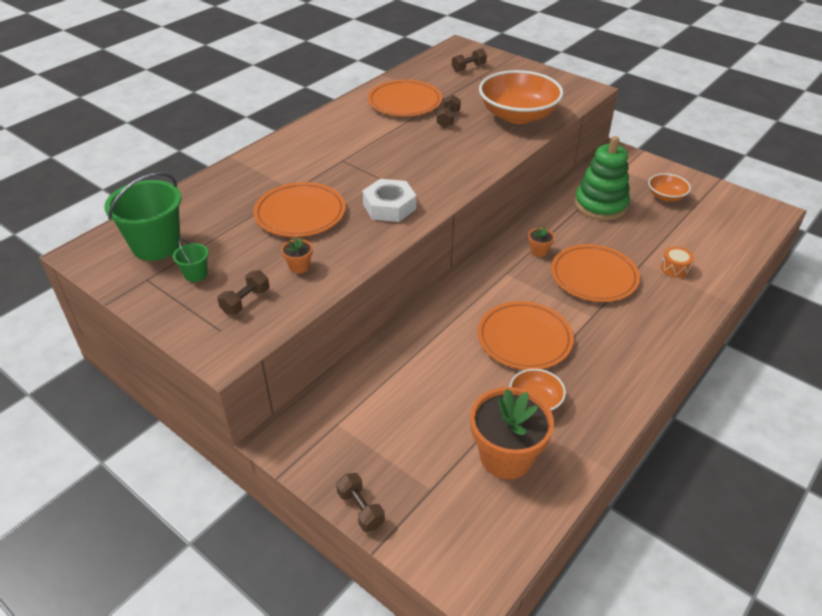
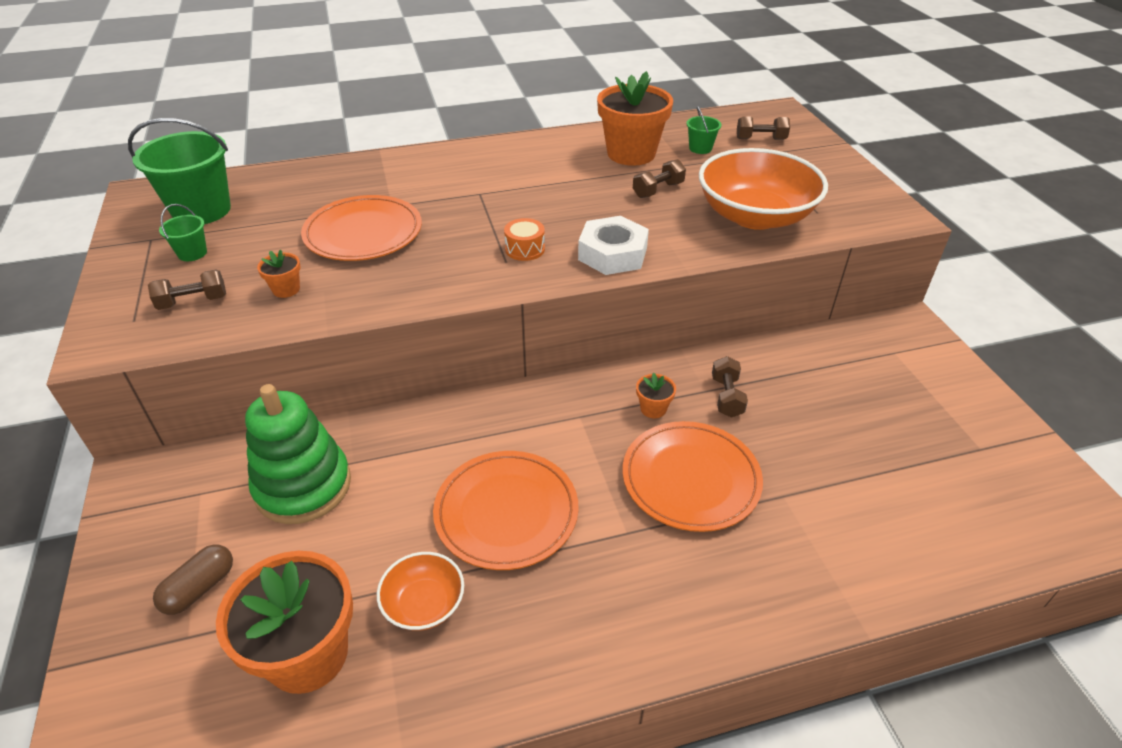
camera: 35 degrees right, 0 degrees up
brown dumbbell [336,473,385,532] -> brown dumbbell moved to [712,356,748,418]
white nut [363,179,416,222] -> white nut moved to [578,216,649,275]
orange plate [368,80,442,116] -> orange flower pot [597,71,673,166]
green stacking toy [575,136,630,220] -> green stacking toy moved to [245,384,351,524]
orange bowl [648,173,691,201] -> none
orange drum [661,247,694,278] -> orange drum moved to [504,218,545,261]
none -> brown capsule [153,544,233,615]
none -> green bucket [686,106,722,154]

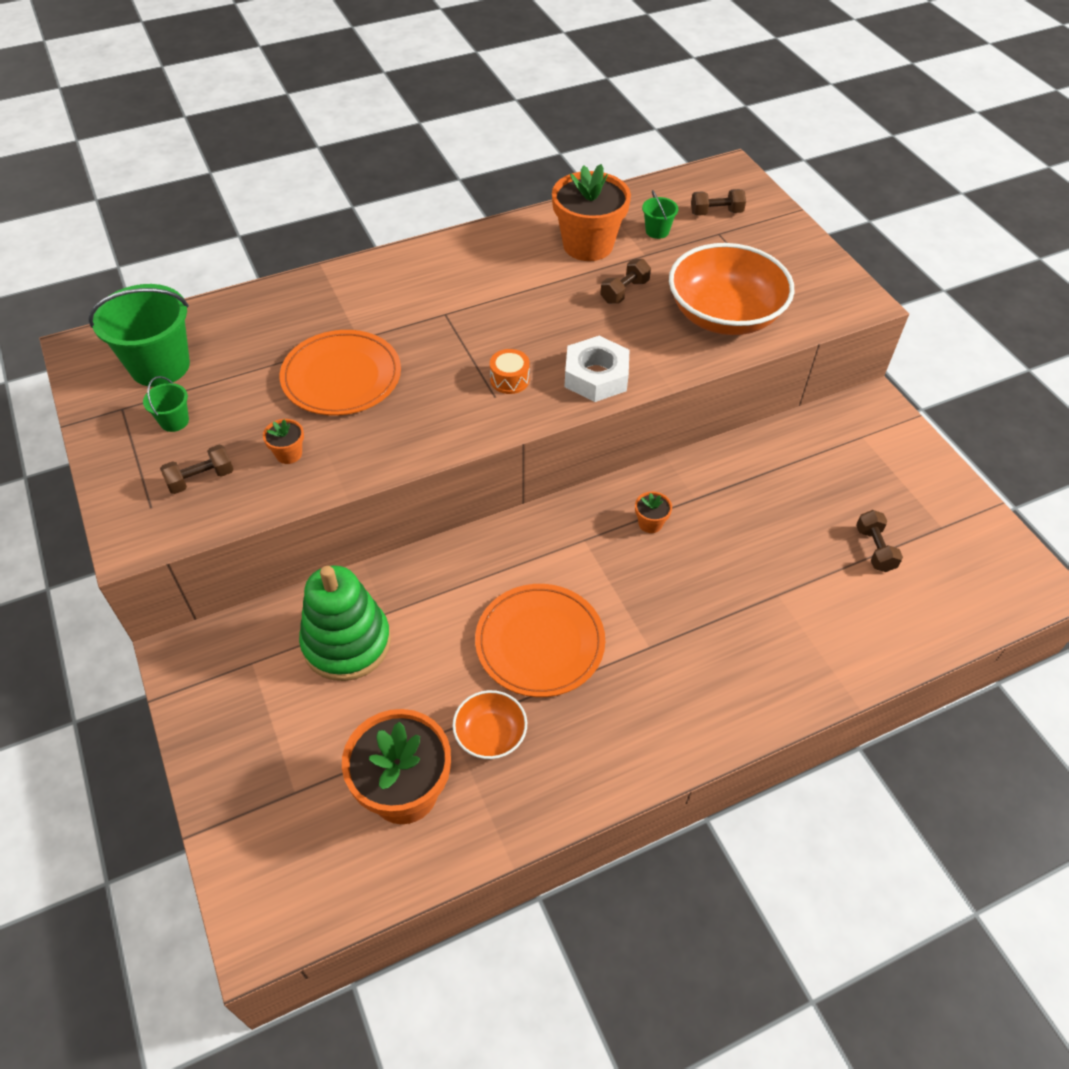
camera: 10 degrees left, 10 degrees up
brown capsule [153,544,233,615] -> none
orange plate [623,421,763,532] -> none
brown dumbbell [712,356,748,418] -> brown dumbbell moved to [856,510,903,572]

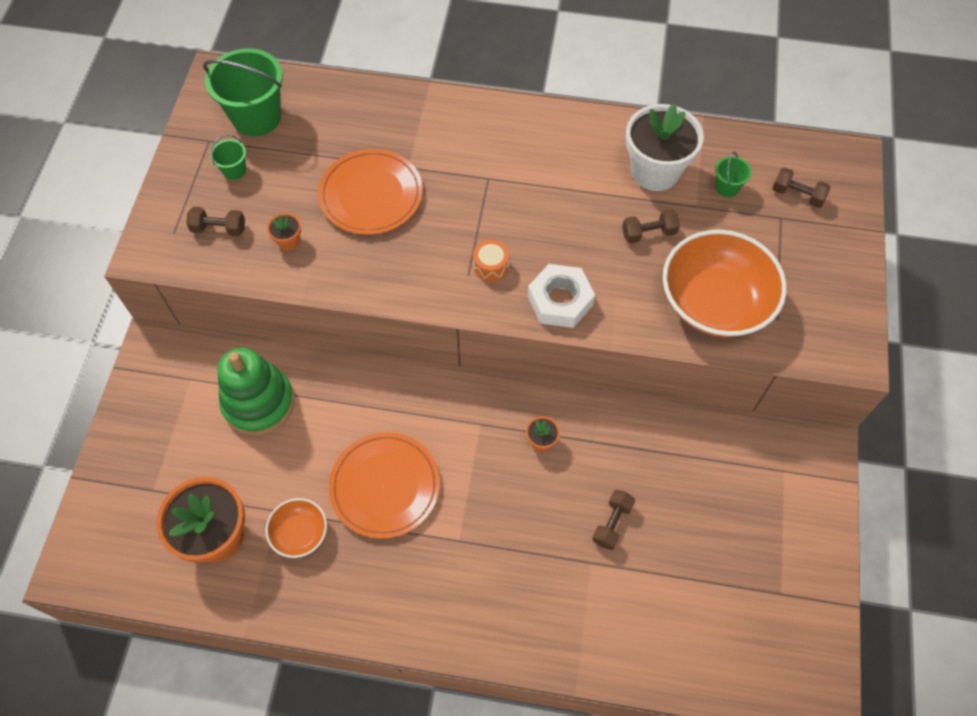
camera: 35 degrees right, 10 degrees up
orange flower pot [552,164,631,261] -> white flower pot [626,104,704,191]
brown dumbbell [856,510,903,572] -> brown dumbbell moved to [592,490,635,550]

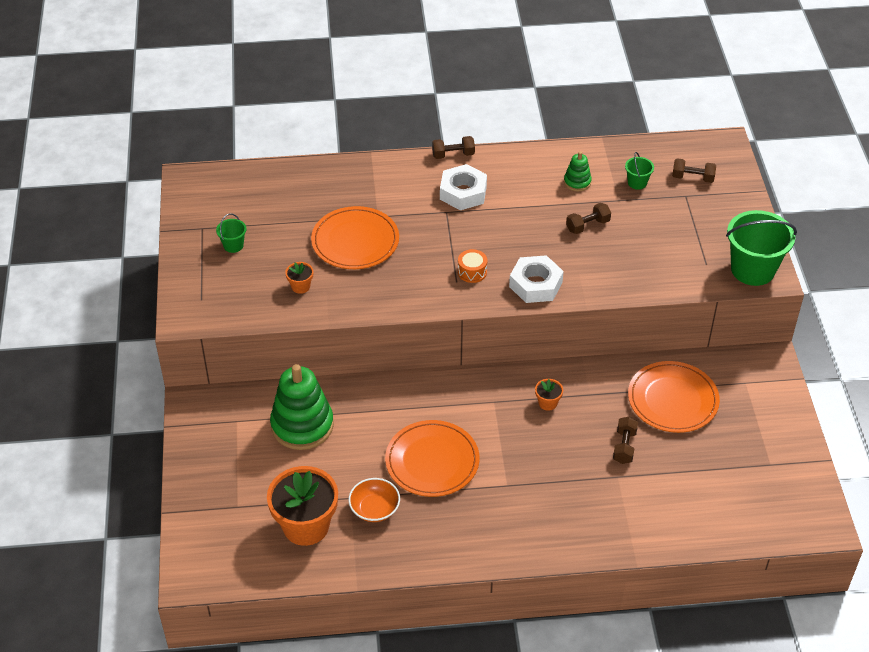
camera: 15 degrees left, 15 degrees down
brown dumbbell [186,207,245,236] -> brown dumbbell moved to [432,136,475,159]
green bucket [203,48,283,136] -> green bucket moved to [726,210,797,286]
white flower pot [626,104,704,191] -> green stacking toy [564,151,592,191]
orange bowl [663,230,787,337] -> none
none -> white nut [440,164,487,210]
none -> orange plate [628,361,720,433]

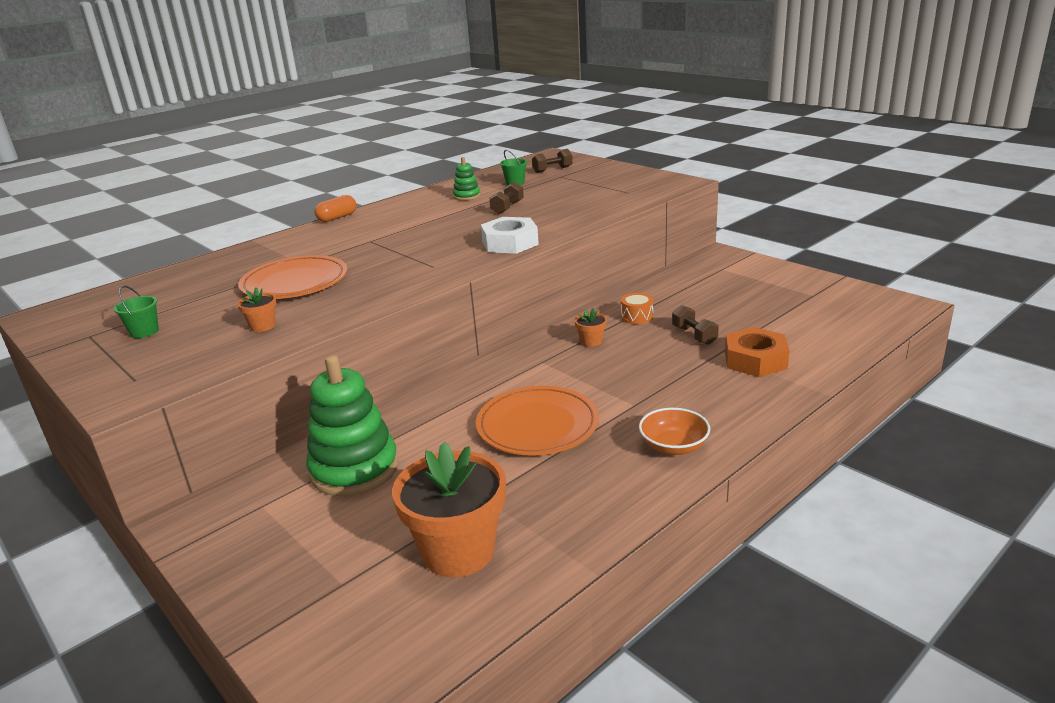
camera: 35 degrees left, 20 degrees down
orange bowl [348,478,400,522] -> orange bowl moved to [639,408,710,455]
brown dumbbell [432,136,475,159] -> orange capsule [314,195,356,222]
white nut [440,164,487,210] -> none
orange drum [458,249,487,283] -> orange drum moved to [621,293,653,324]
orange plate [628,361,720,433] -> none
green bucket [726,210,797,286] -> none
none -> orange nut [725,327,790,377]

